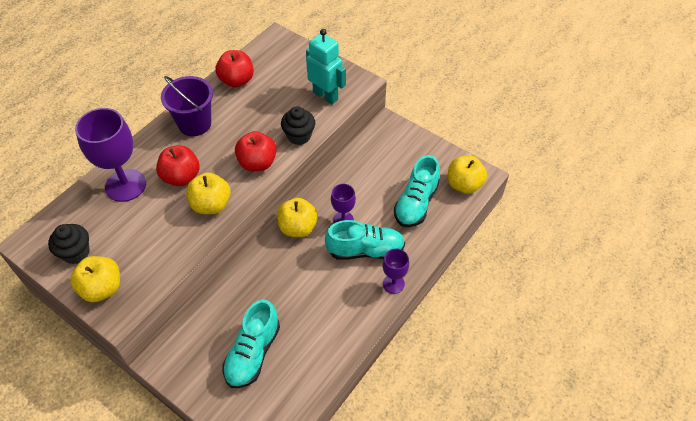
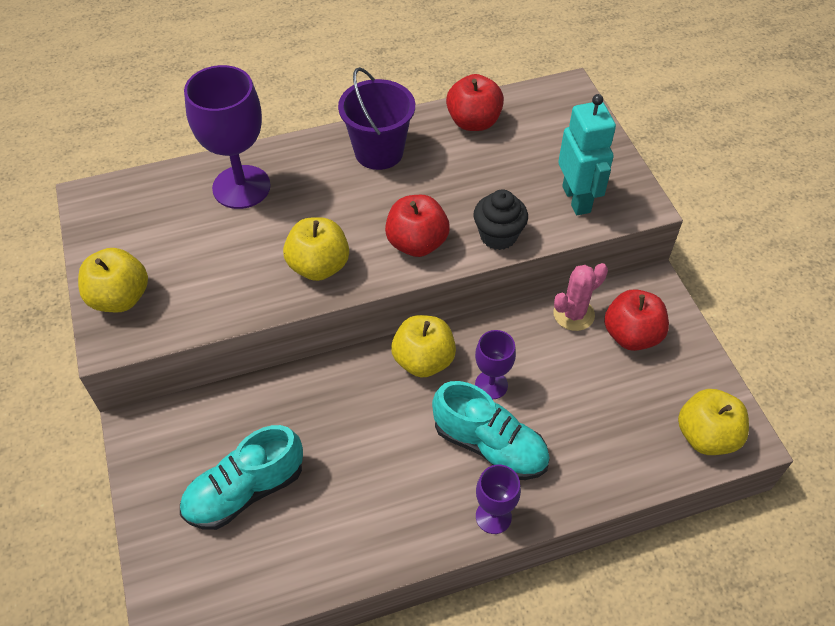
camera: 35 degrees right, 0 degrees up
black cupcake [48,224,90,264] -> none
red apple [156,145,200,186] -> red apple moved to [604,289,669,351]
turquoise shoe [394,155,440,227] -> none
none -> pink cactus [553,263,608,331]

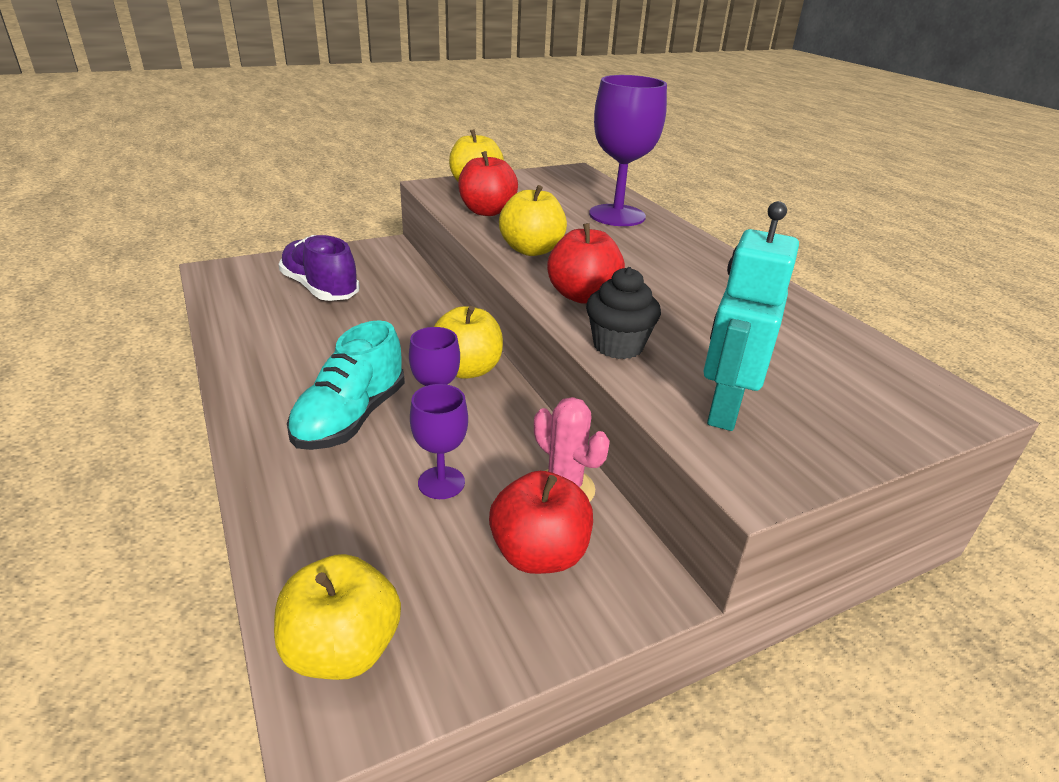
camera: 80 degrees right, 20 degrees down
turquoise shoe [180,425,303,530] -> purple shoe [278,235,360,301]
purple bucket [338,67,415,170] -> none
red apple [446,74,504,131] -> red apple moved to [458,151,518,216]
purple goblet [476,465,521,534] -> purple goblet moved to [410,384,468,499]
turquoise robot [558,94,616,215] -> turquoise robot turned 135 degrees clockwise [704,201,799,431]

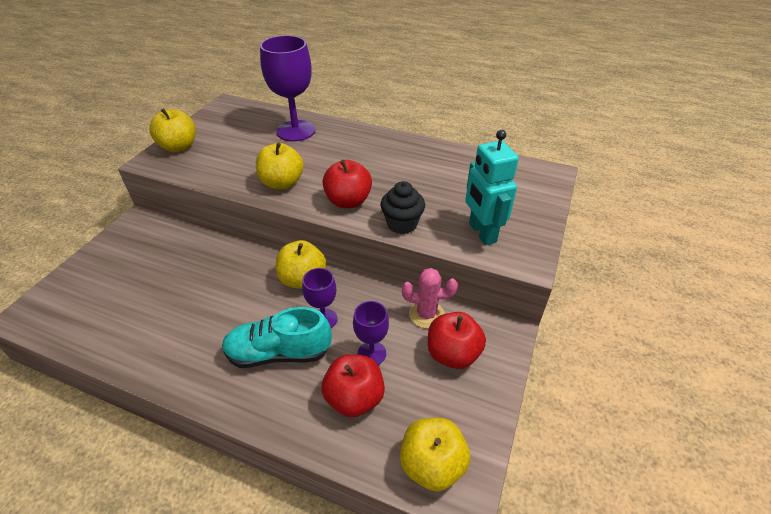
camera: 40 degrees left, 10 degrees up
purple shoe [278,235,360,301] -> none
turquoise shoe [287,320,405,450] -> turquoise shoe turned 105 degrees clockwise [222,307,332,368]
red apple [458,151,518,216] -> red apple moved to [321,354,385,417]

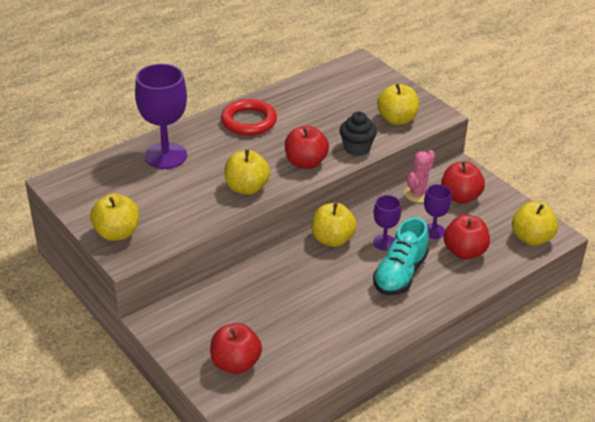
camera: 60 degrees left, 5 degrees down
turquoise robot [465,130,519,245] -> yellow apple [377,84,419,125]
none -> red apple [210,323,262,374]
none -> red ring [221,99,277,136]

